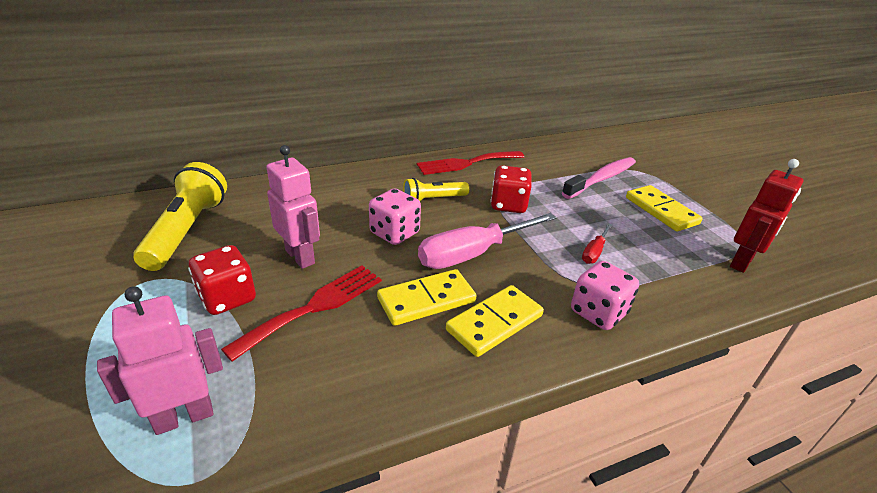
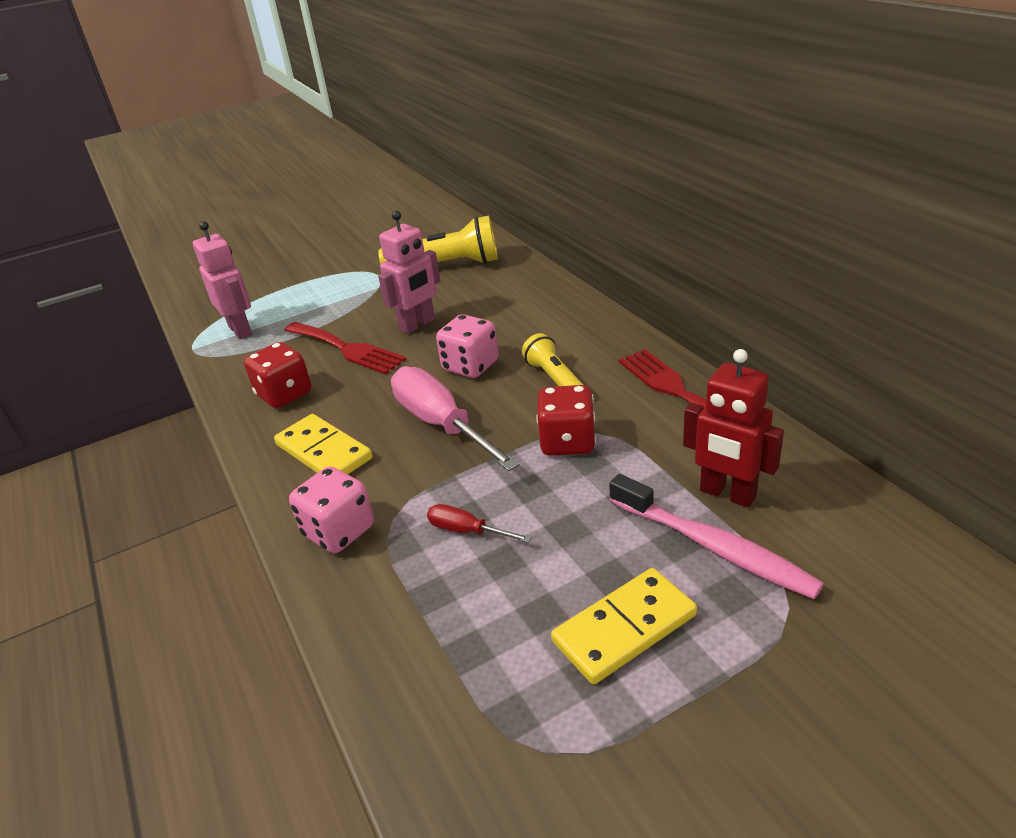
camera: 90 degrees right, 0 degrees up
red dice [188,245,256,315] -> red dice moved to [244,342,311,408]
yellow domino [377,269,476,326] -> none
red robot [730,159,803,273] -> red robot moved to [683,349,784,507]

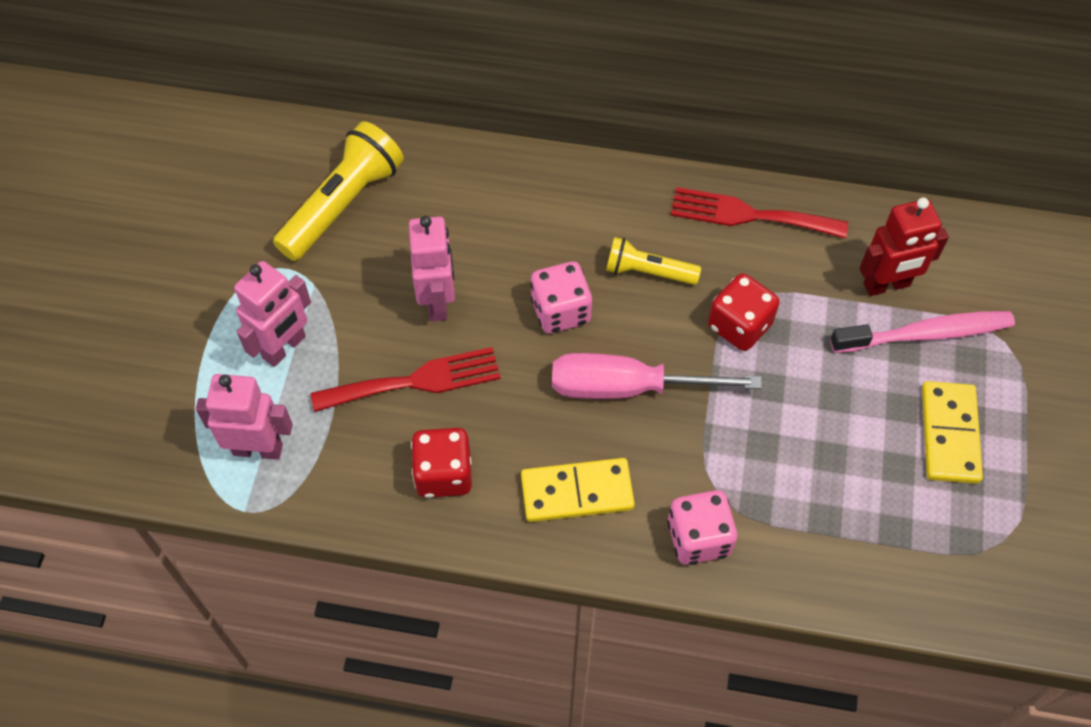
camera: 55 degrees left, 25 degrees up
red screwdriver [427,504,532,543] -> none
none -> pink robot [234,261,311,367]

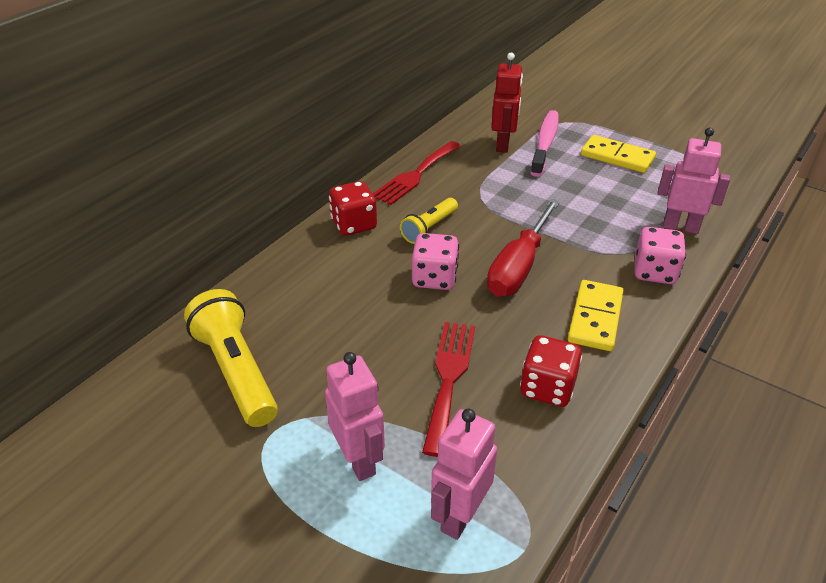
camera: 65 degrees left, 20 degrees down
pink robot [409,216,455,321] -> pink robot moved to [658,128,730,234]
pink screwdriver [552,353,762,399] -> red screwdriver [487,199,560,297]
red dice [708,273,779,351] -> red dice moved to [329,181,377,236]

